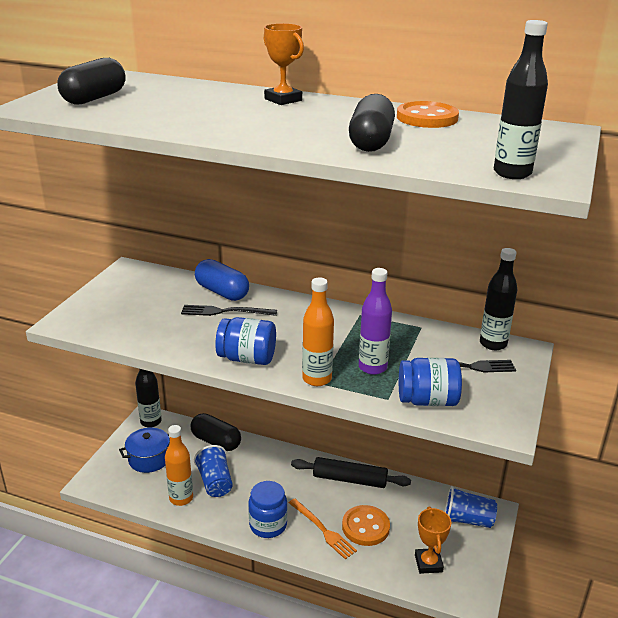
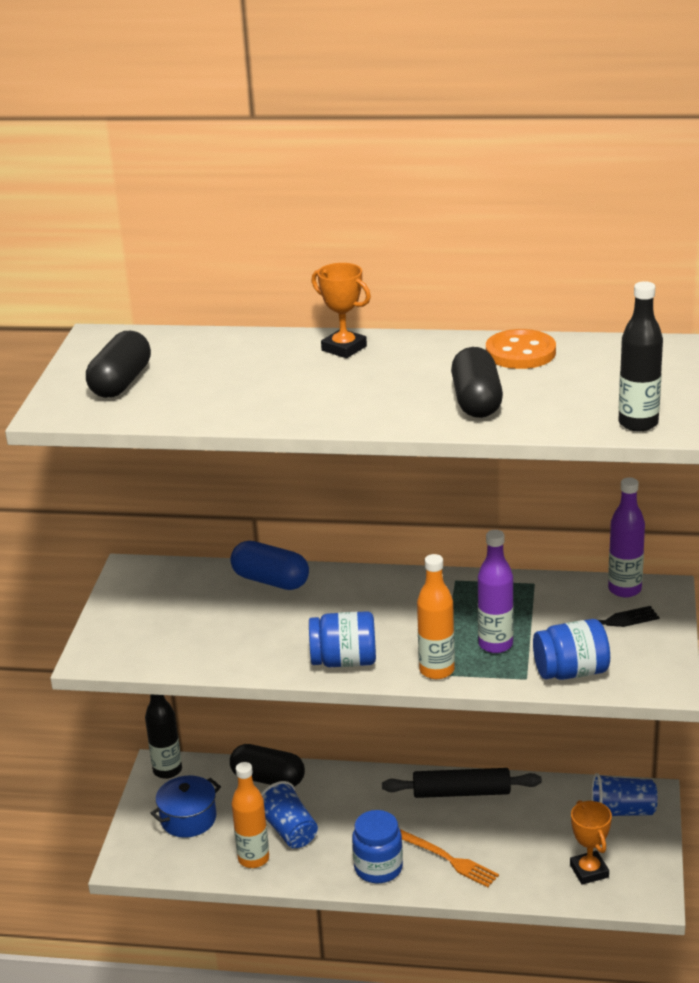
camera: 10 degrees left, 0 degrees up
black fork [181,305,277,316] -> none
orange button [342,505,390,546] -> none
black bottle [480,248,518,350] -> purple bottle [608,477,645,598]

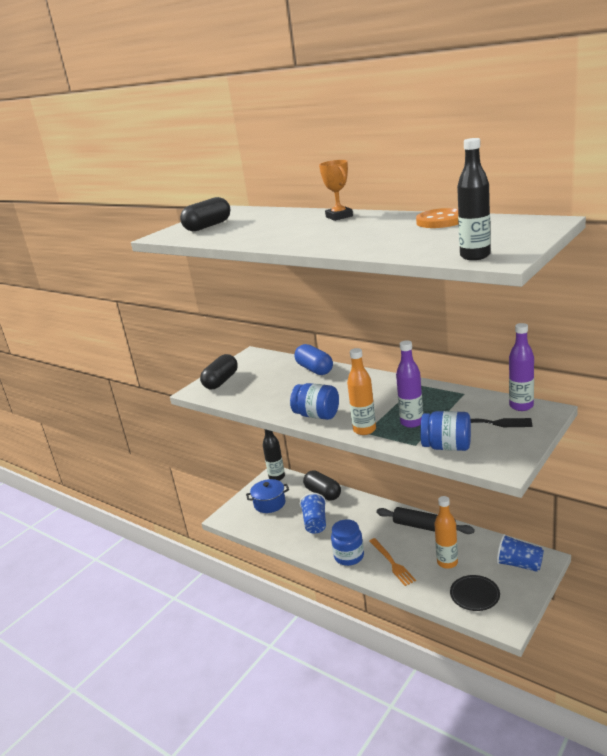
camera: 30 degrees right, 5 degrees down
orange bottle [232,762,269,868] -> orange bottle moved to [434,496,458,569]
black capsule [451,347,503,418] -> black capsule moved to [200,354,238,389]
orange trophy [570,800,612,885] -> black plate [450,575,500,611]

